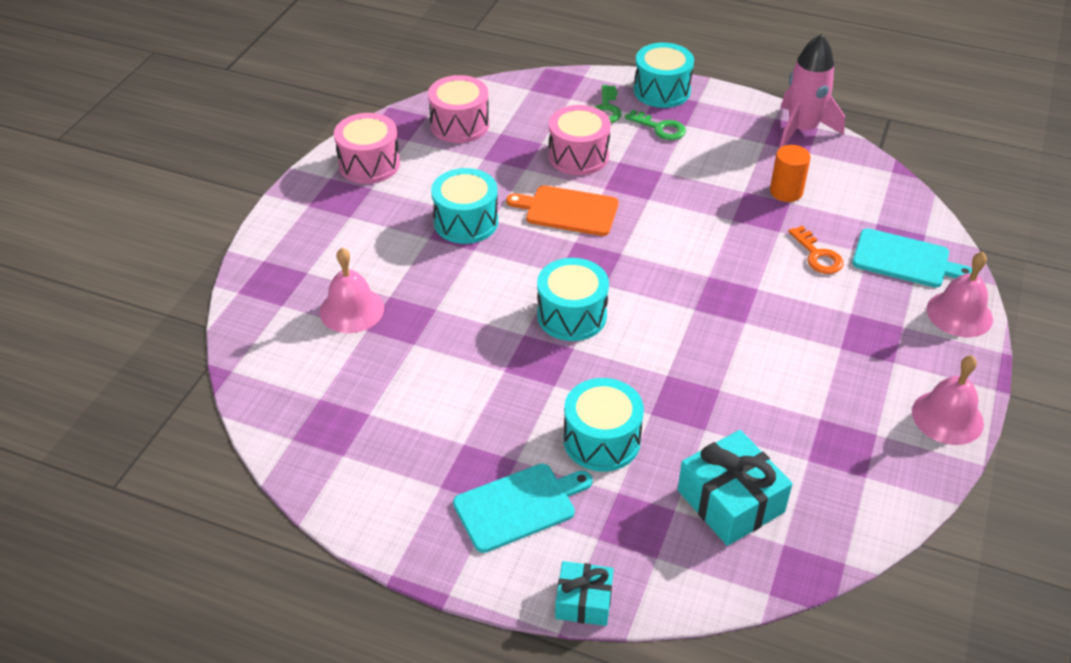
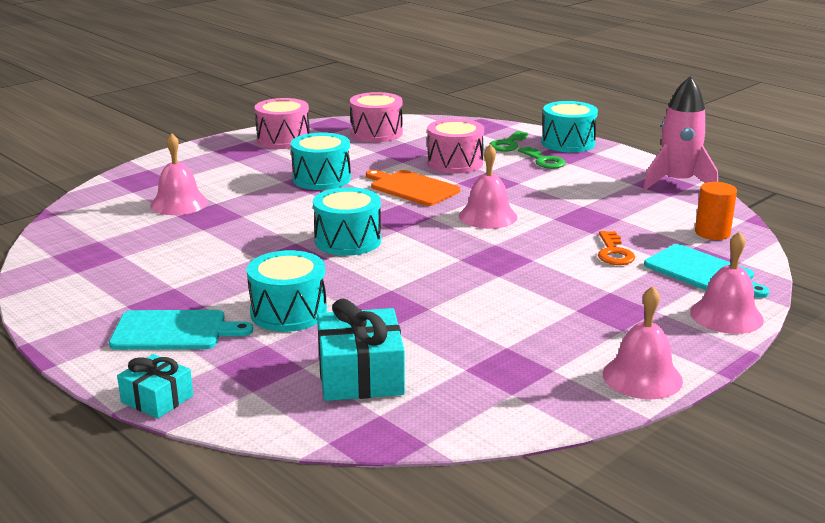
camera: 25 degrees right, 20 degrees down
orange cylinder [770,145,811,202] -> orange cylinder moved to [695,182,737,240]
none -> pink bell [459,144,517,229]

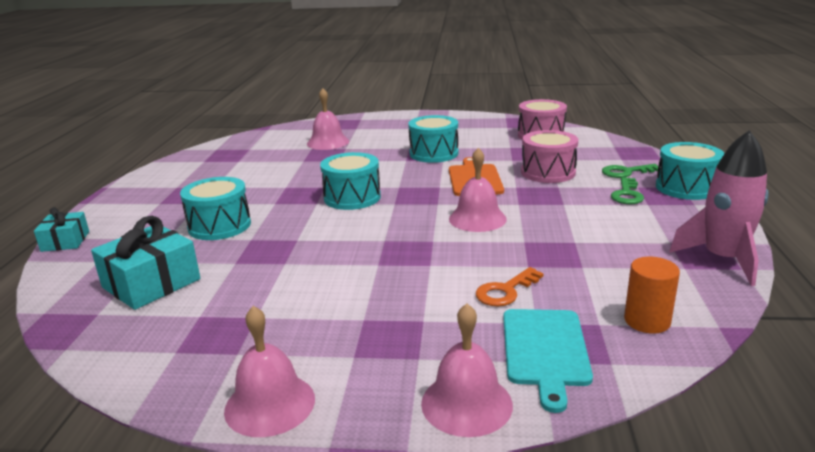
camera: 50 degrees right, 0 degrees up
turquoise cutting board [109,310,253,350] -> none
pink drum [255,98,310,149] -> none

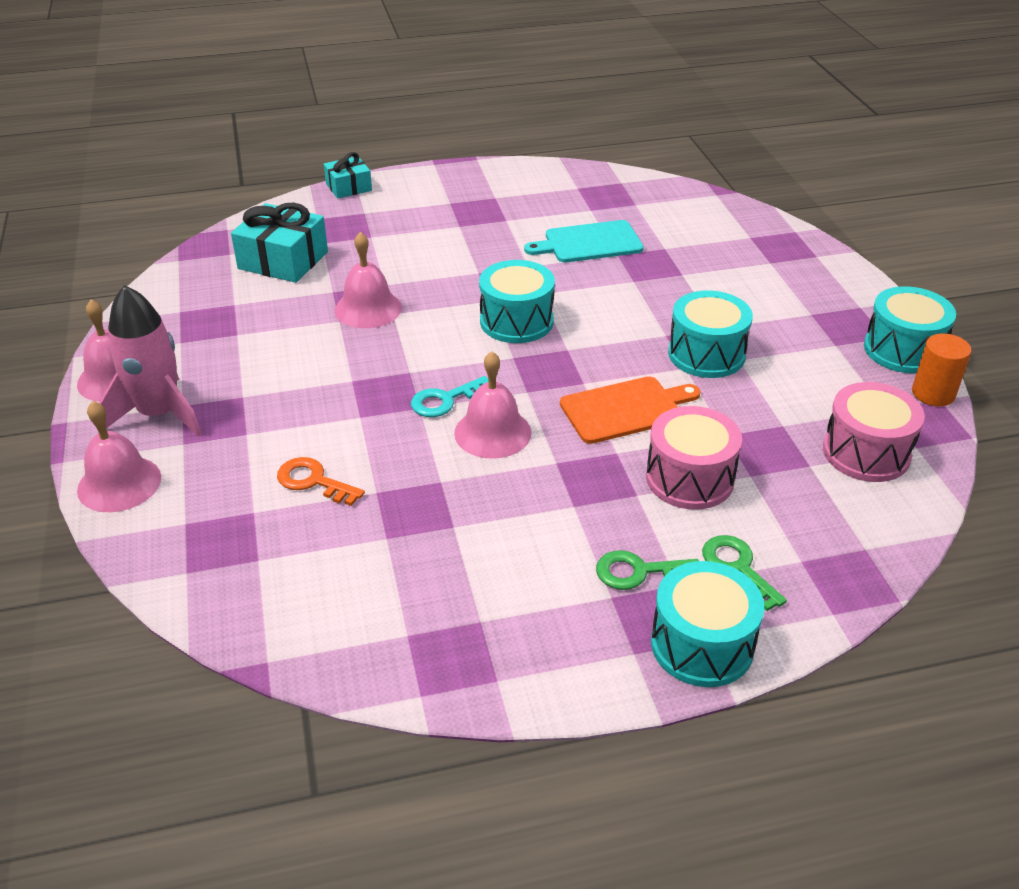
camera: 70 degrees right, 15 degrees up
turquoise drum [180,177,251,240] -> turquoise drum moved to [864,286,956,373]
pink bell [307,88,349,150] -> pink bell moved to [335,232,402,328]
turquoise cutting board [503,309,593,413] -> turquoise cutting board moved to [524,220,644,263]
orange cylinder [624,257,680,334] -> orange cylinder moved to [912,333,971,406]
pink rocket [669,130,769,286] -> pink rocket moved to [99,285,202,436]
none -> turquoise key [411,376,489,417]

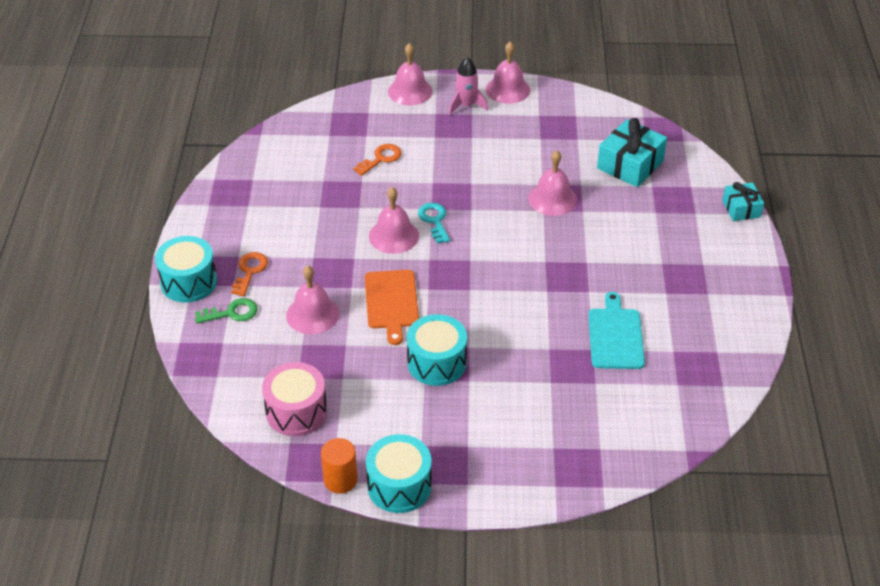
camera: 105 degrees right, 5 degrees up
pink rocket [99,285,202,436] -> pink rocket [449,57,488,115], size x0.66
turquoise drum [479,260,555,343] -> none
green key [596,550,699,590] -> orange key [231,252,268,296]
pink drum [646,406,742,510] -> pink bell [286,266,339,334]

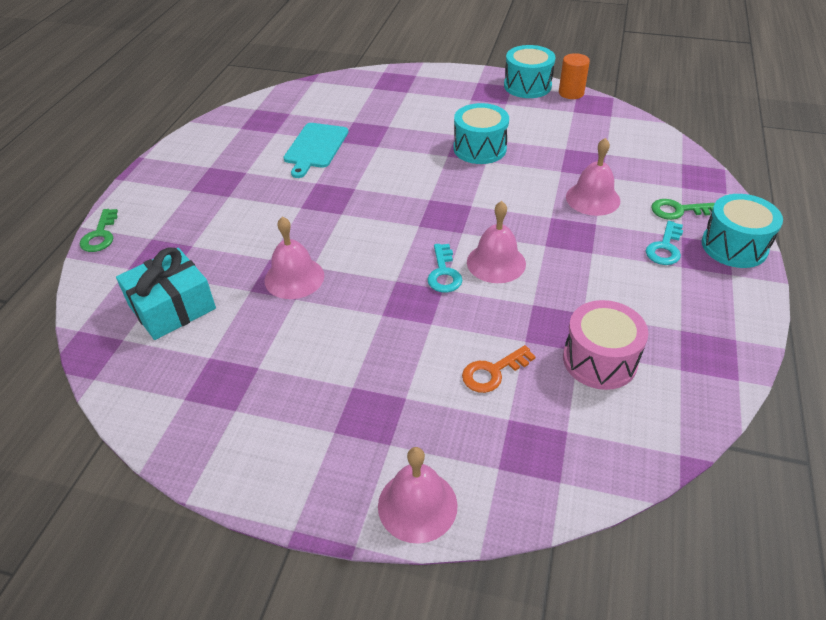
camera: 165 degrees left, 0 degrees up
orange key [231,252,268,296] -> turquoise key [646,221,683,265]
pink drum [262,362,327,436] -> pink drum moved to [563,300,648,390]
orange cutting board [365,270,419,345] -> none
pink rocket [449,57,488,115] -> none
pink bell [486,42,530,104] -> none
turquoise gift [722,182,764,221] -> green key [80,209,118,252]

